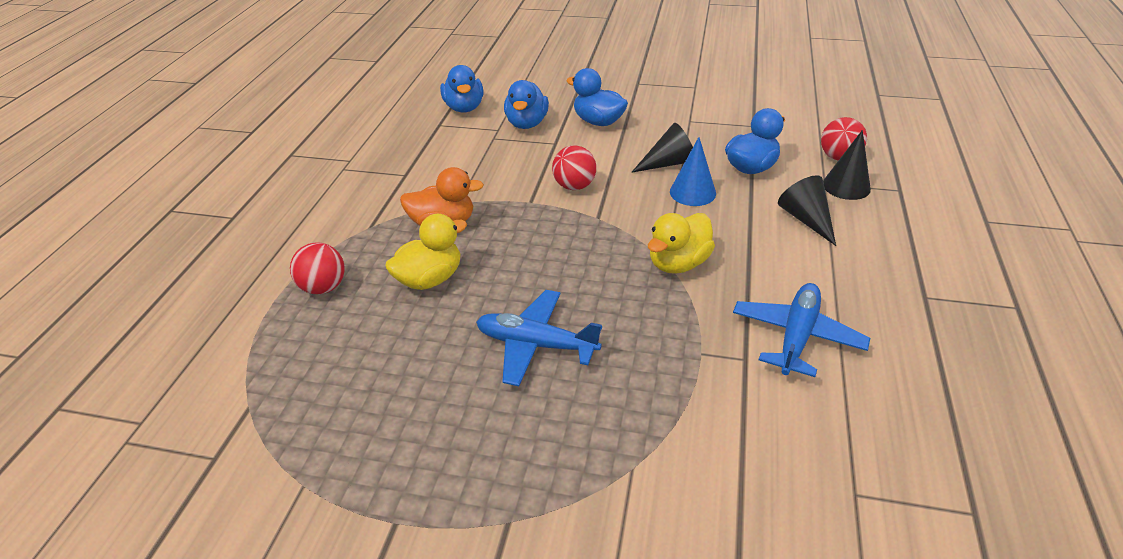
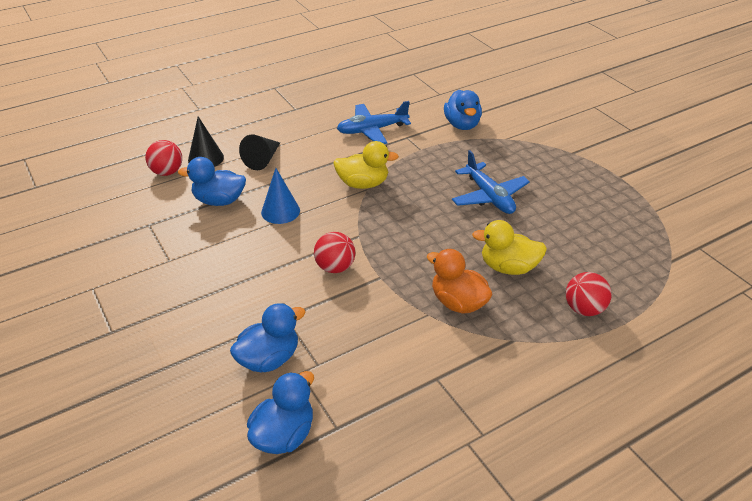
camera: 135 degrees left, 0 degrees up
blue duck [566,68,628,126] -> blue duck moved to [444,90,482,130]
black cone [631,123,693,173] -> none

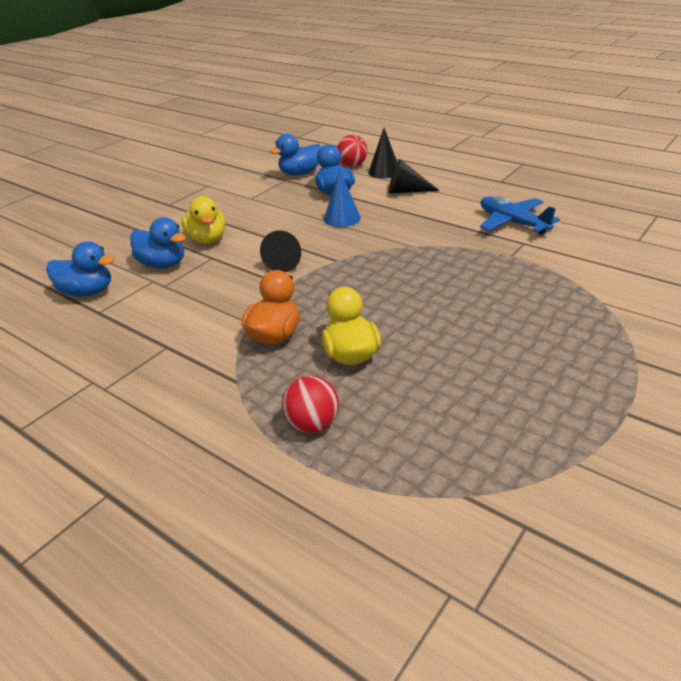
camera: 70 degrees right, 5 degrees down
red ball [314,232,355,273] -> black cone [260,230,301,272]
yellow duck [333,141,399,189] -> yellow duck moved to [181,196,226,244]
blue duck [444,90,482,130] -> blue duck moved to [269,134,321,176]
blue plane [452,150,530,214] -> none

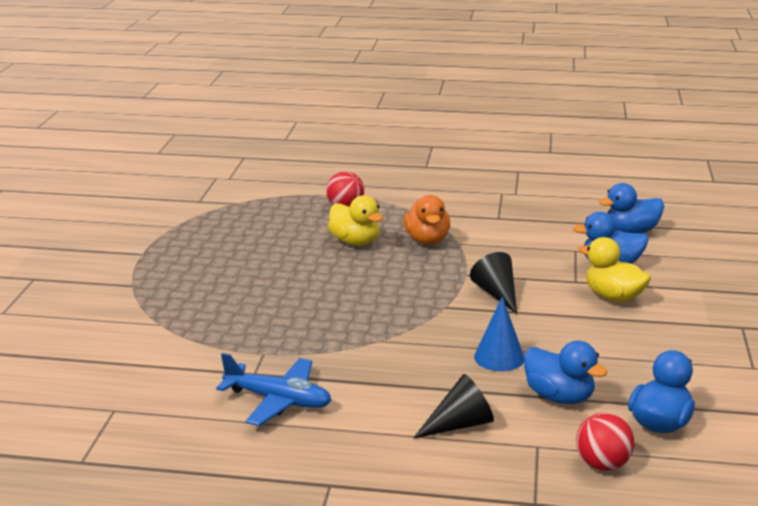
camera: 150 degrees right, 10 degrees down
black cone [368,128,397,179] -> none

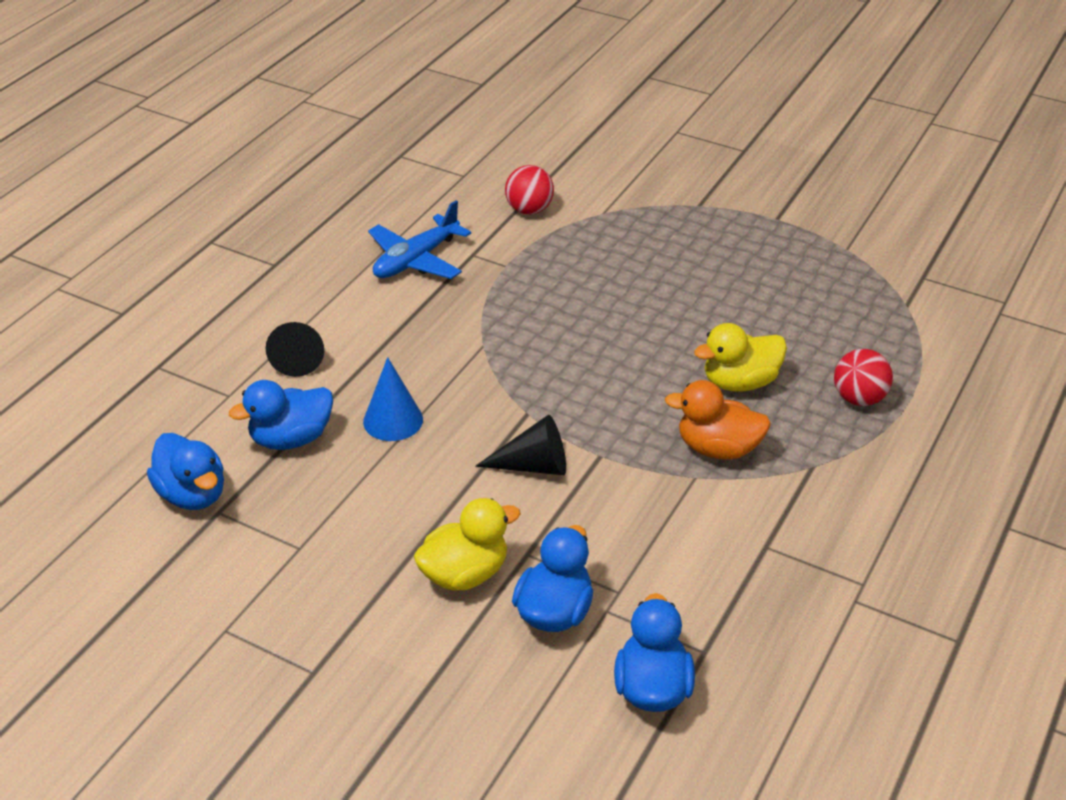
camera: 110 degrees right, 15 degrees up
red ball [576,413,634,471] -> red ball moved to [505,165,554,215]

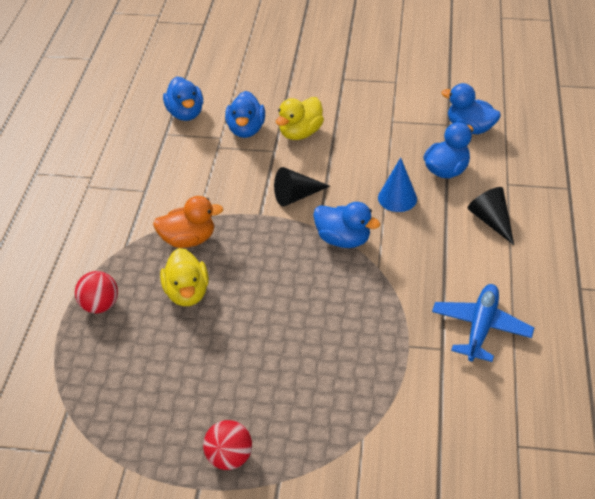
camera: 160 degrees right, 5 degrees up
red ball [505,165,554,215] -> red ball moved to [203,420,252,470]
yellow duck [694,323,787,392] -> yellow duck turned 120 degrees clockwise [160,248,209,306]
none -> blue duck [313,202,380,248]

